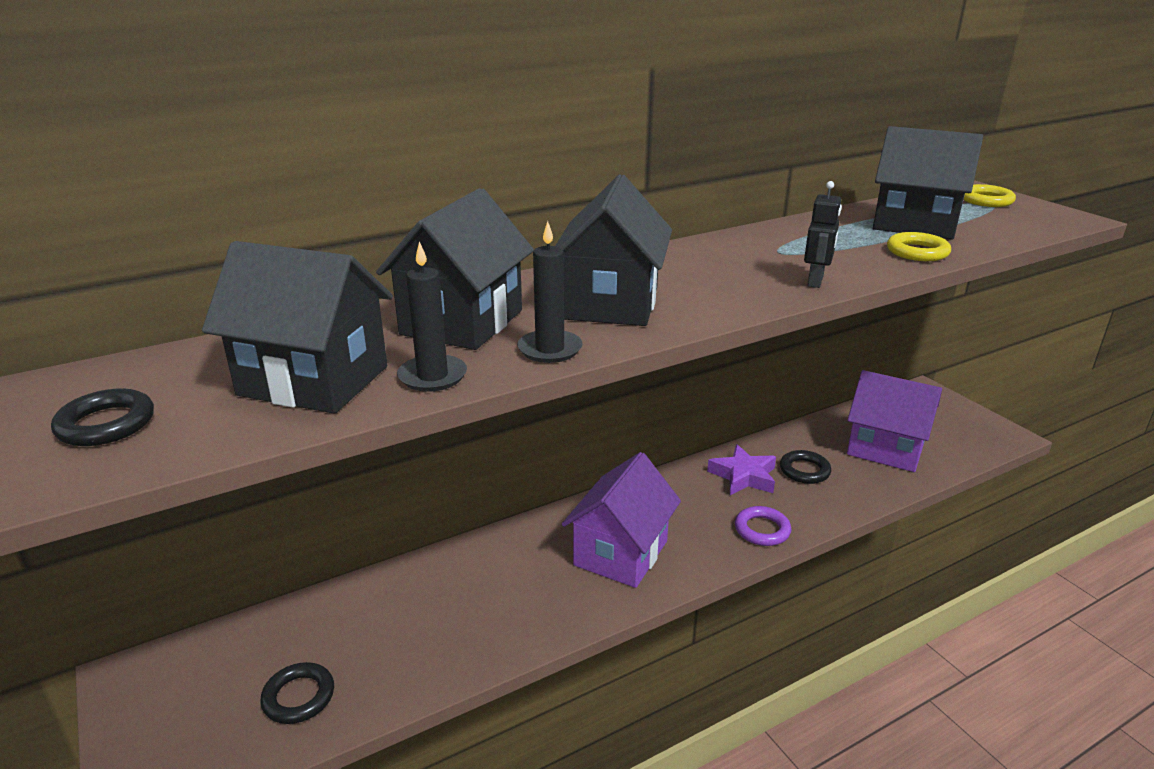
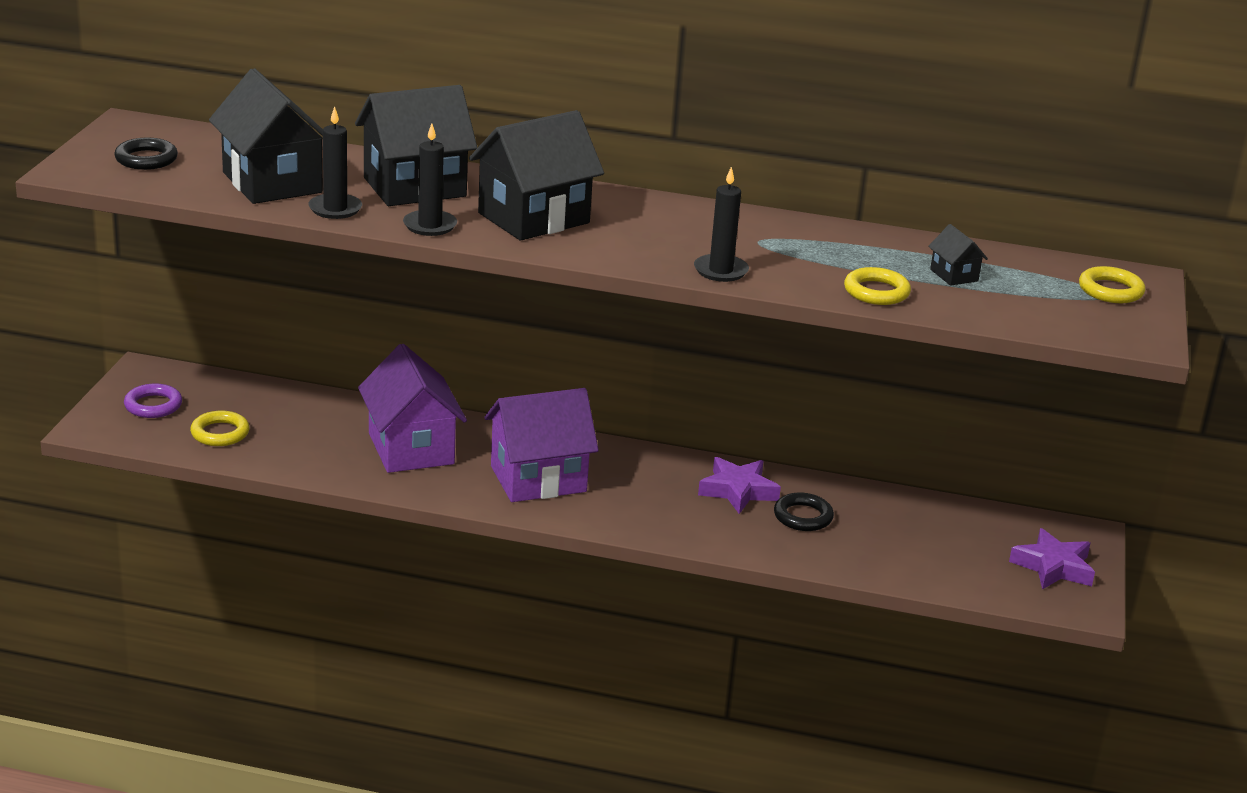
camera: 40 degrees right, 0 degrees up
black ring [260,662,334,724] -> yellow ring [190,411,250,446]
purple ring [735,506,791,546] -> purple ring moved to [124,384,182,418]
black robot [804,181,842,288] -> black candle [694,166,749,282]
purple house [847,370,942,472] -> purple house moved to [358,344,467,473]
black house [873,126,983,239] -> black house [928,224,988,286], size x0.43
none -> purple star [1009,528,1095,590]

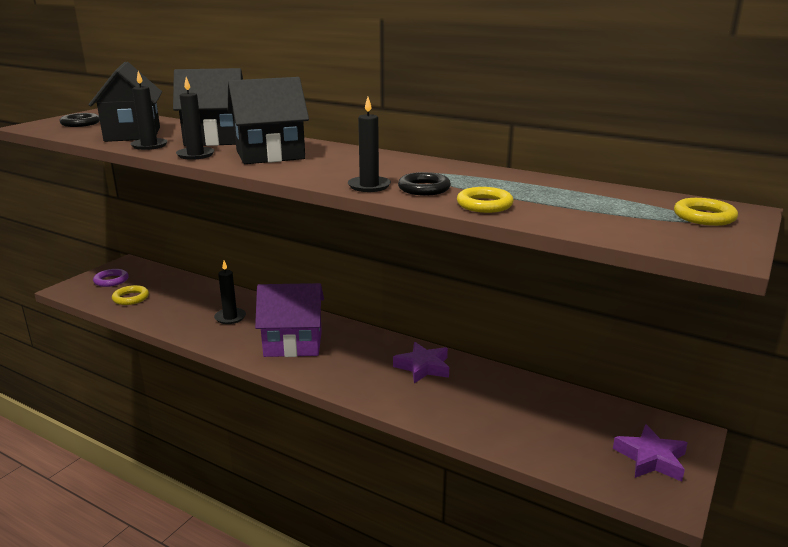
camera: 20 degrees right, 5 degrees down
purple house [358,344,467,473] -> black candle [214,261,246,324]
black ring [774,493,834,531] -> black ring moved to [398,172,451,196]
black house [928,224,988,286] -> none

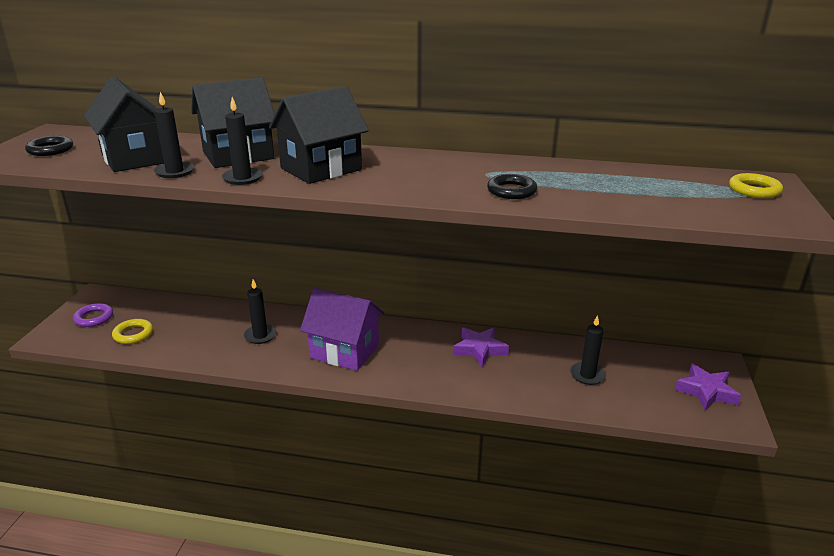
camera: 20 degrees left, 5 degrees up
purple house [255,283,324,357] -> purple house turned 45 degrees clockwise [300,288,384,371]
black candle [348,97,391,192] -> black candle moved to [570,315,606,385]
yellow ring [457,187,514,213] -> none

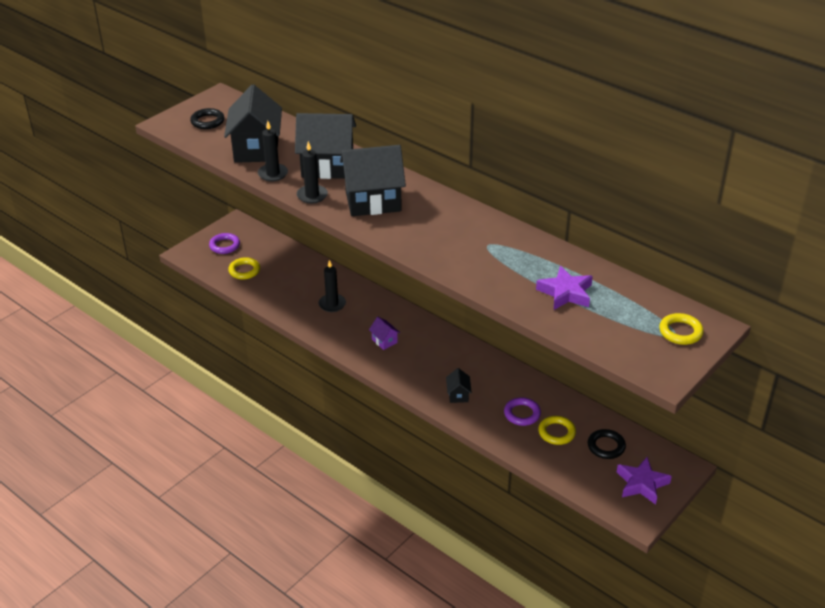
camera: 30 degrees right, 10 degrees up
purple house [300,288,384,371] -> purple house [369,317,400,350], size x0.43
purple star [453,327,509,367] -> purple star moved to [536,266,593,310]
black ring [487,174,537,199] -> black ring moved to [587,429,626,459]
black candle [570,315,606,385] -> yellow ring [538,416,576,445]
none -> black house [446,368,472,403]
none -> purple ring [504,397,541,426]

